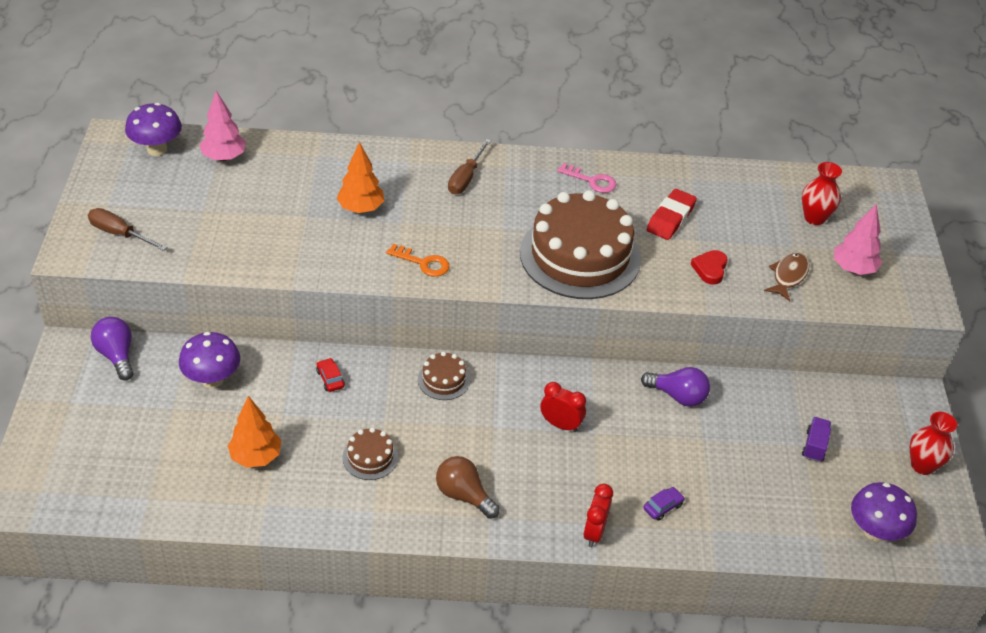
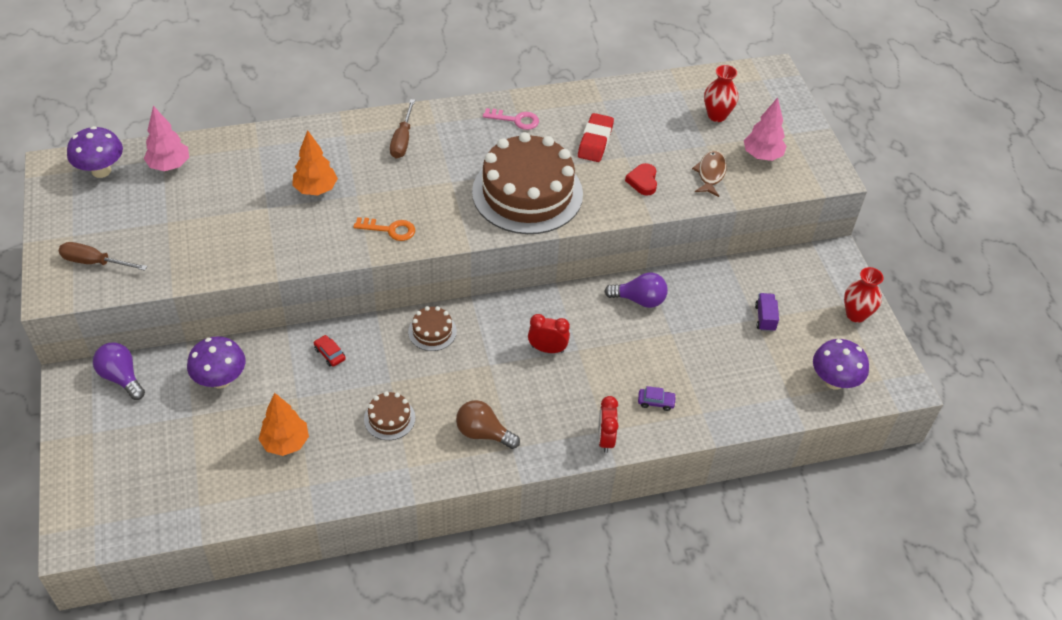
camera: 15 degrees left, 5 degrees up
purple car [643,487,685,521] -> purple car turned 60 degrees clockwise [638,386,676,411]

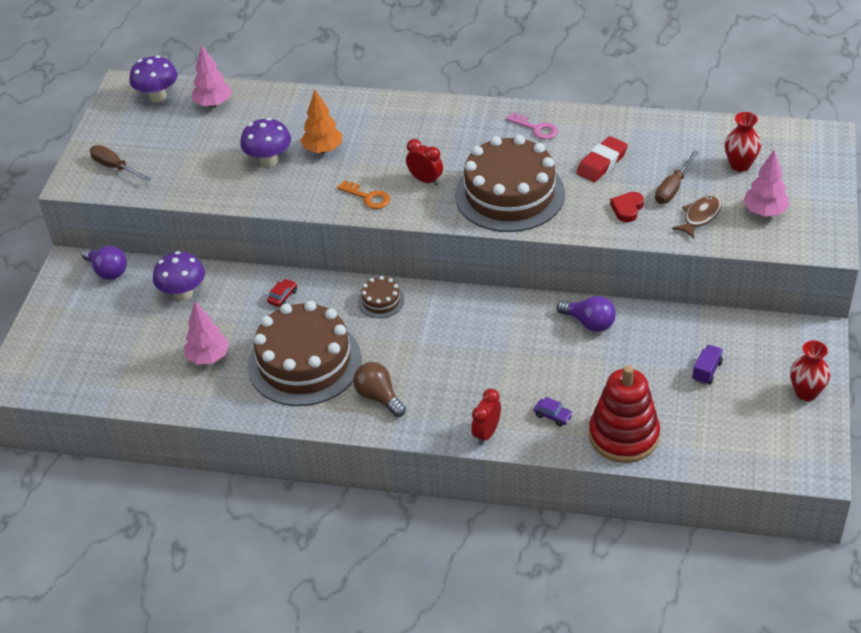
camera: 30 degrees right, 5 degrees down
purple light bulb [93,342,145,400] -> purple light bulb turned 150 degrees clockwise [82,246,127,280]
orange tree [258,393,309,456] -> pink tree [184,302,229,364]
red car [314,335,346,367] -> red car turned 45 degrees clockwise [267,279,297,307]
brown cake [364,391,415,440] -> brown cake [248,301,362,406], size x2.36
brown screwdriver [390,99,415,159] -> brown screwdriver moved to [655,150,699,204]
red clock [528,314,570,353] -> red clock moved to [406,139,443,186]
purple mushroom [813,339,869,390] -> purple mushroom moved to [240,118,291,167]
none -> red stacking toy [589,365,660,463]

